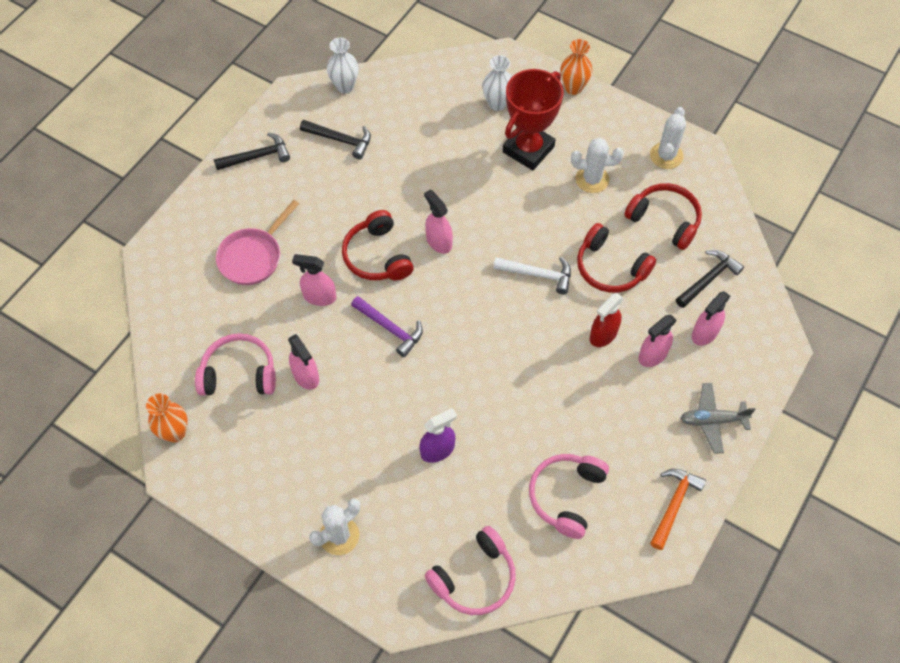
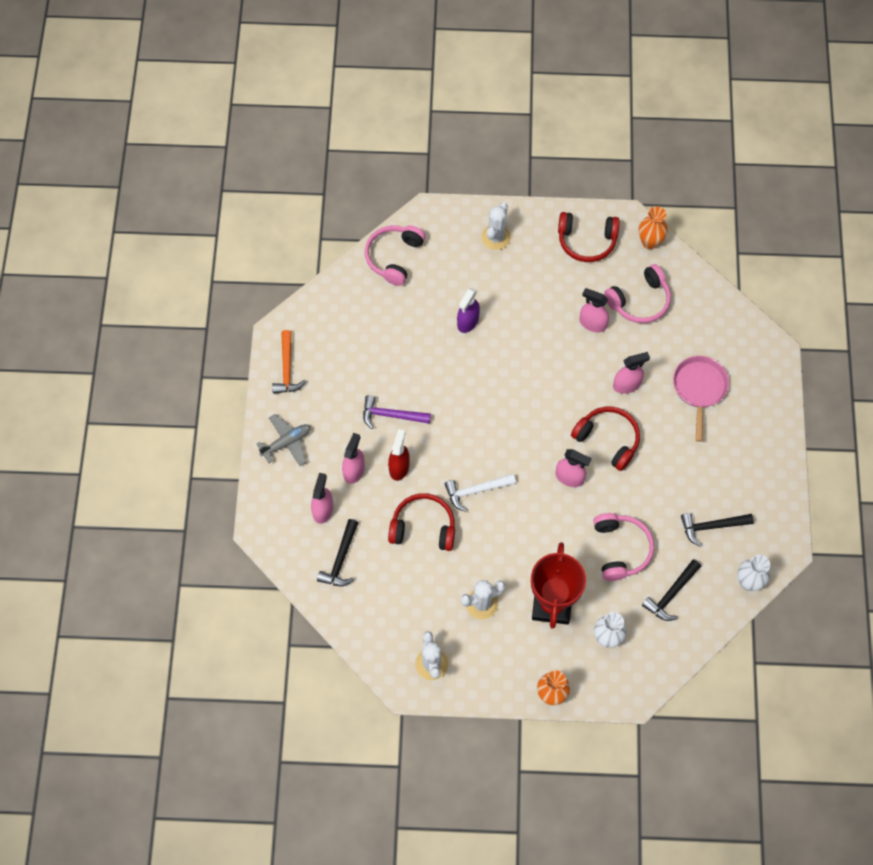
camera: 150 degrees right, 5 degrees up
black hammer [213,133,290,170] -> black hammer moved to [642,560,701,621]
purple hammer [351,296,423,357] -> purple hammer moved to [363,395,431,429]
pink headphones [529,454,609,539] -> pink headphones moved to [593,513,654,581]
red headphones [624,183,702,250] -> red headphones moved to [558,212,620,262]

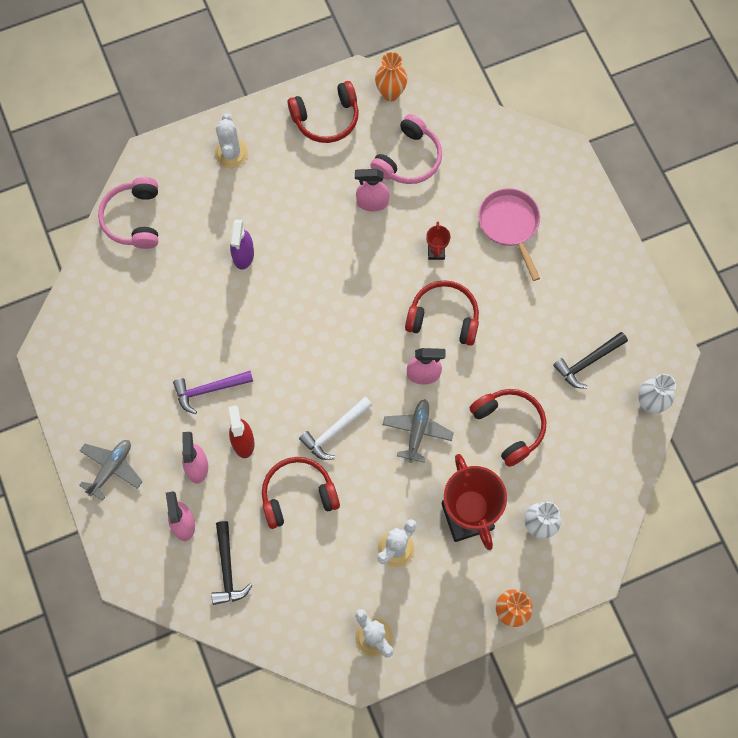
camera: 25 degrees left, 5 degrees up
orange hammer [272,330,306,394] -> none
pink headphones [593,513,654,581] -> red headphones [470,389,546,467]
pink spray bottle [613,352,650,394] -> red trophy [426,221,451,260]
black hammer [642,560,701,621] -> none
none -> grey plane [383,399,454,463]

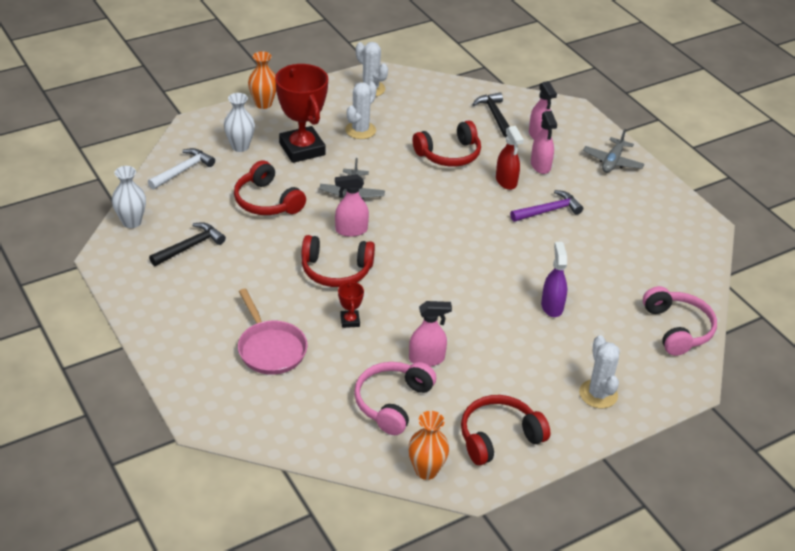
camera: 170 degrees right, 30 degrees down
white hammer [299,397,372,460] -> white hammer moved to [148,148,215,190]

